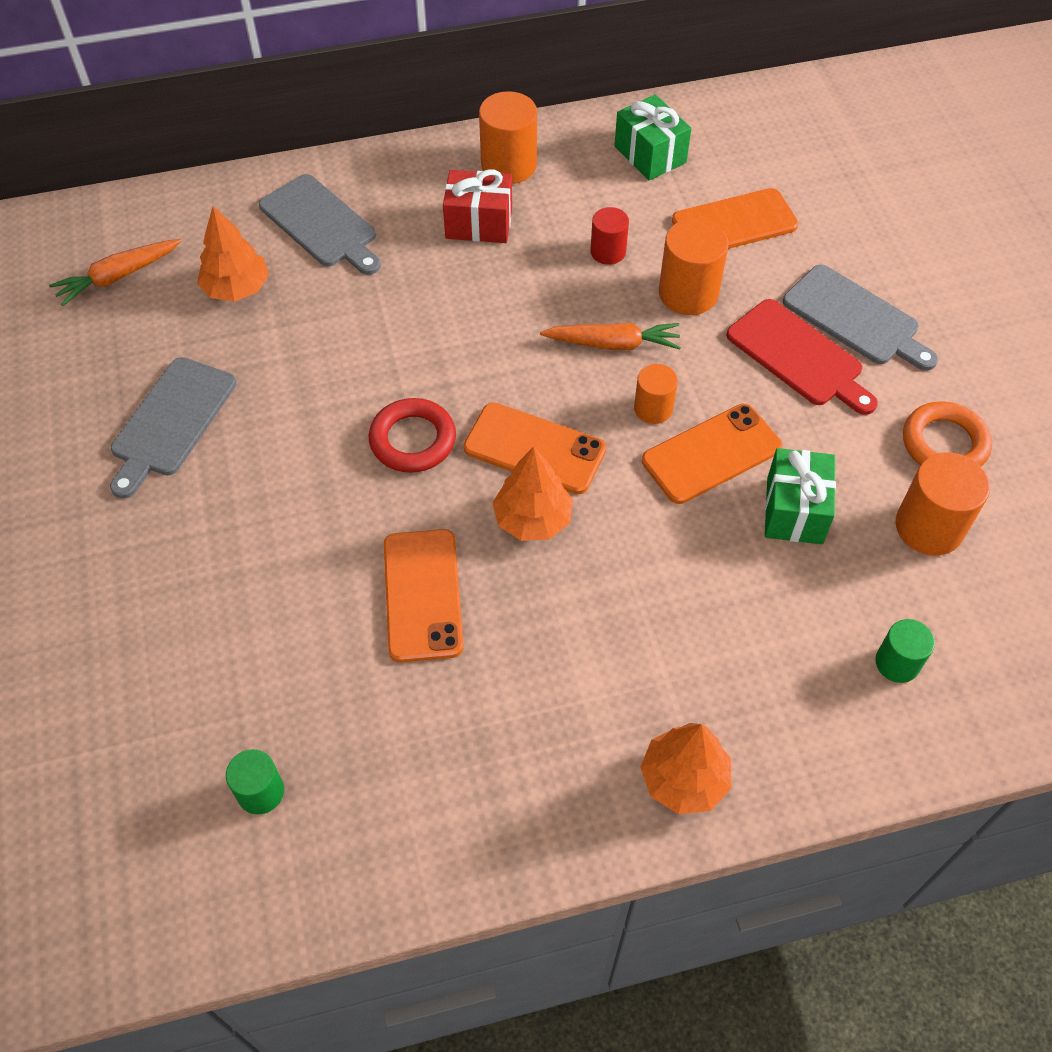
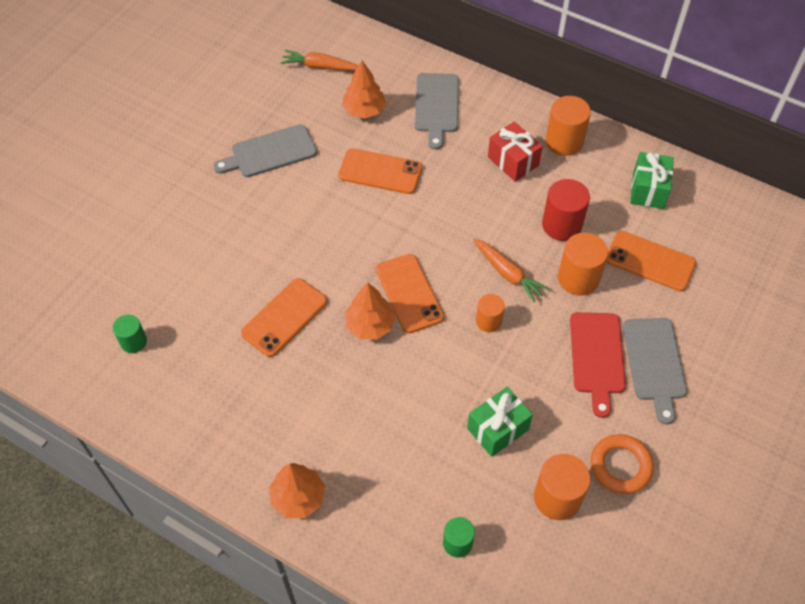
camera: 45 degrees right, 0 degrees up
red ring [369,398,456,473] -> none
red cylinder [590,207,629,265] -> red cylinder [542,179,590,241], size x1.64
orange phone [642,404,783,504] -> orange phone moved to [338,148,422,194]

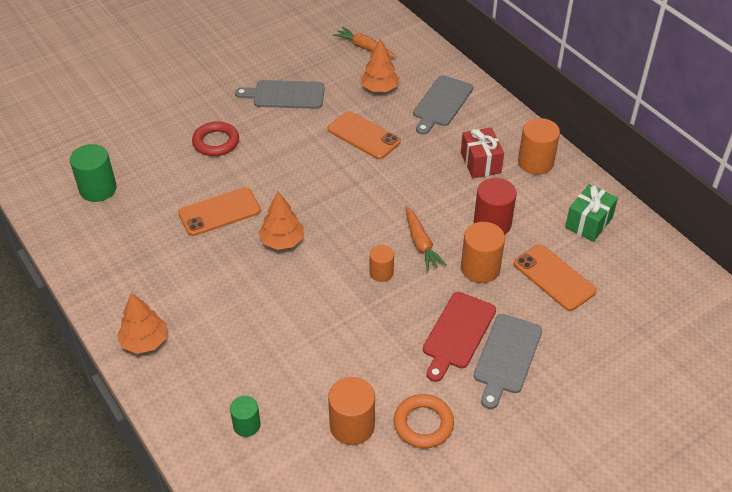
camera: 25 degrees right, 10 degrees down
green cylinder [113,315,147,353] -> green cylinder [70,144,117,202], size x1.64
orange phone [376,254,444,333] -> none
green gift [467,387,533,457] -> none
none -> red ring [192,121,239,156]

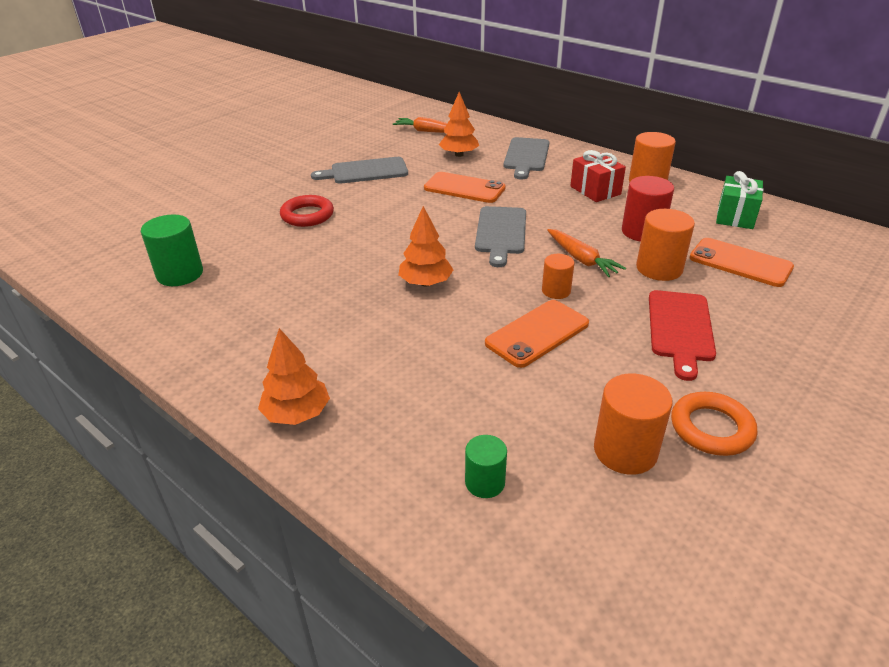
camera: 15 degrees left, 10 degrees down
orange phone [178,187,261,236] -> orange phone moved to [485,300,589,368]
grey cutting board [474,314,542,409] -> grey cutting board moved to [475,206,526,267]

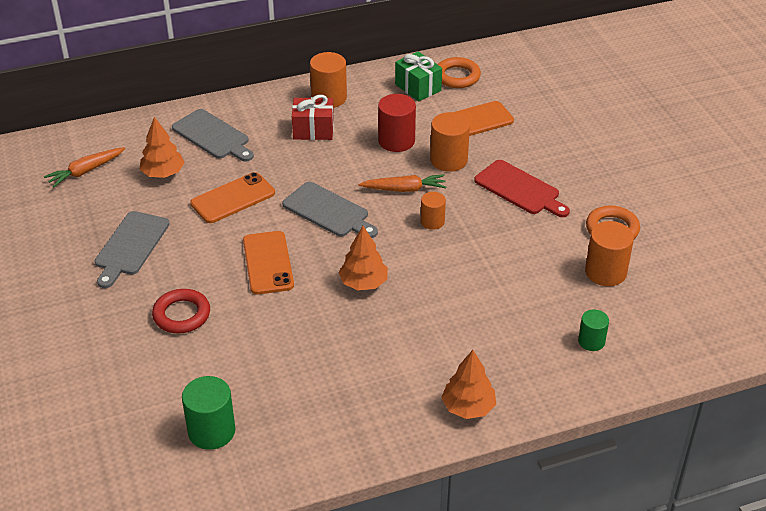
camera: 60 degrees left, 5 degrees up
orange phone [485,300,589,368] -> orange phone moved to [243,231,294,295]
none -> orange ring [437,57,481,88]

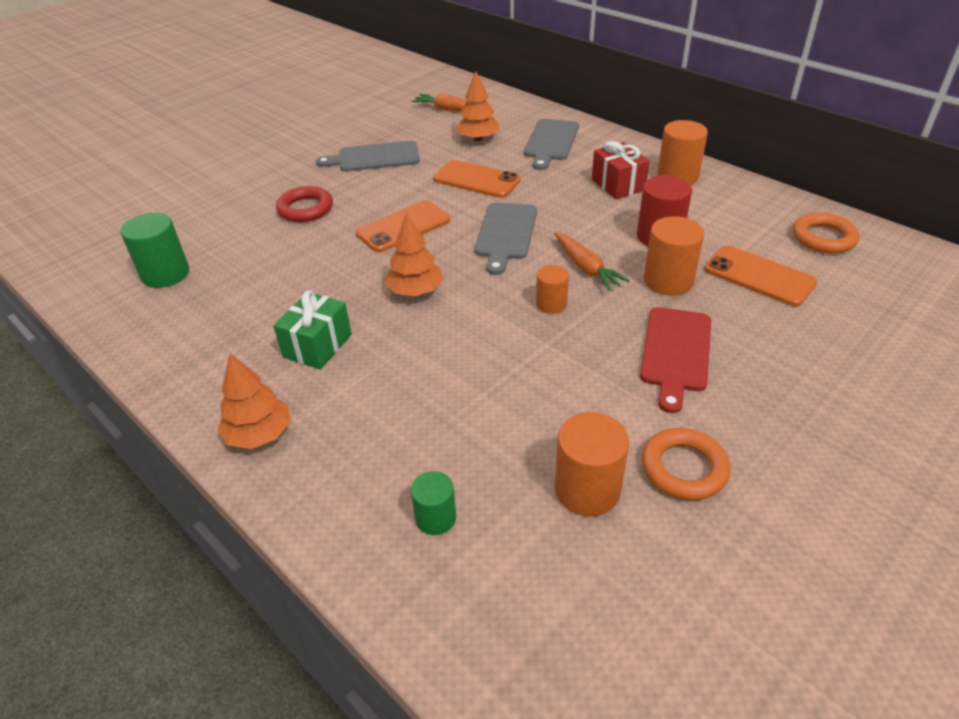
camera: 65 degrees right, 0 degrees up
green gift [395,51,442,102] -> green gift moved to [273,291,352,370]

